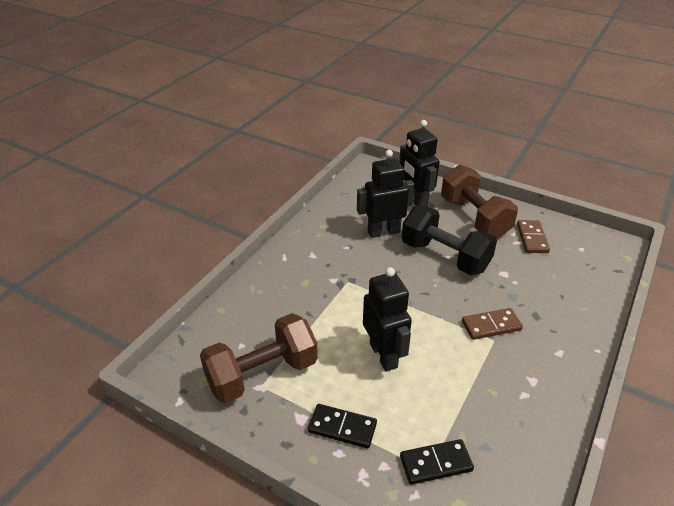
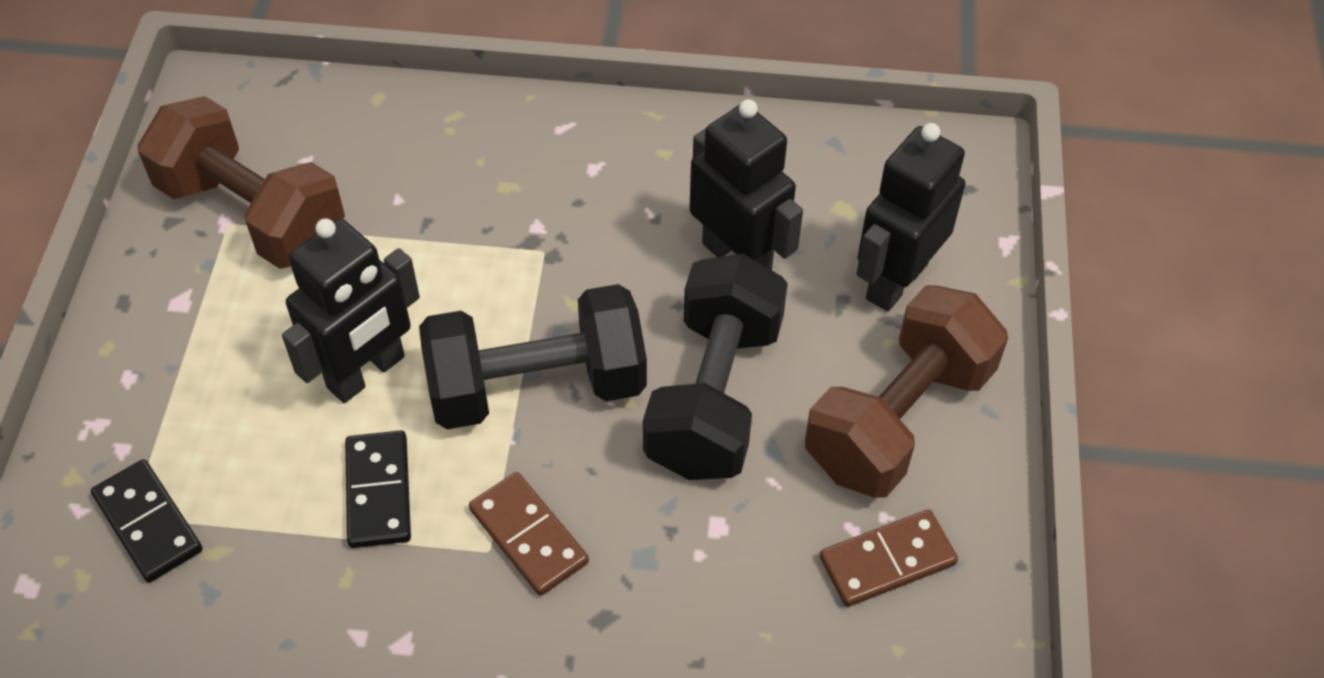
camera: 65 degrees right, 15 degrees up
black domino [308,404,377,448] -> black domino moved to [345,430,411,548]
none -> black dumbbell [419,284,647,429]

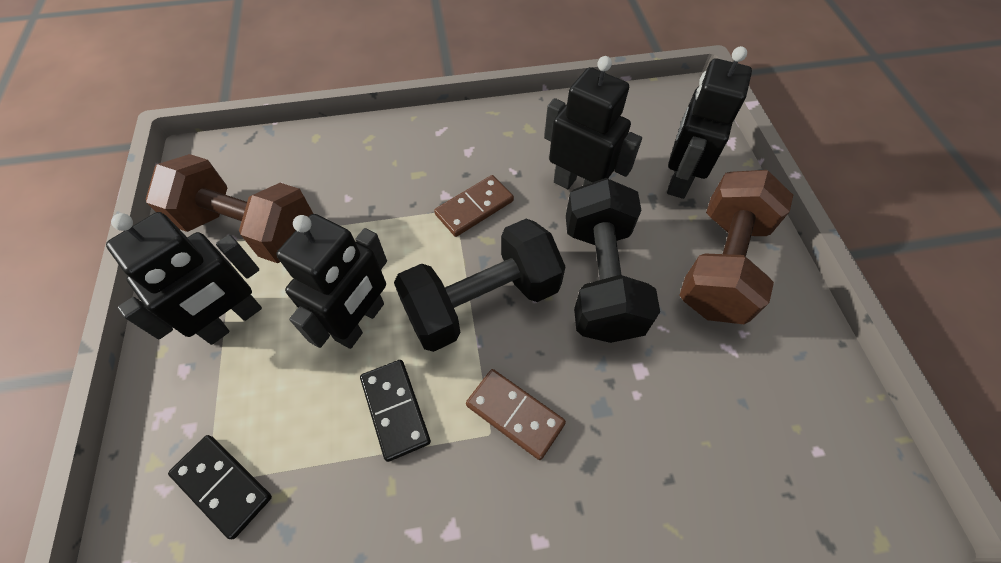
camera: 15 degrees left, 5 degrees up
brown domino [820,509,958,607] -> brown domino moved to [434,175,514,237]
none -> black robot [106,212,262,345]

